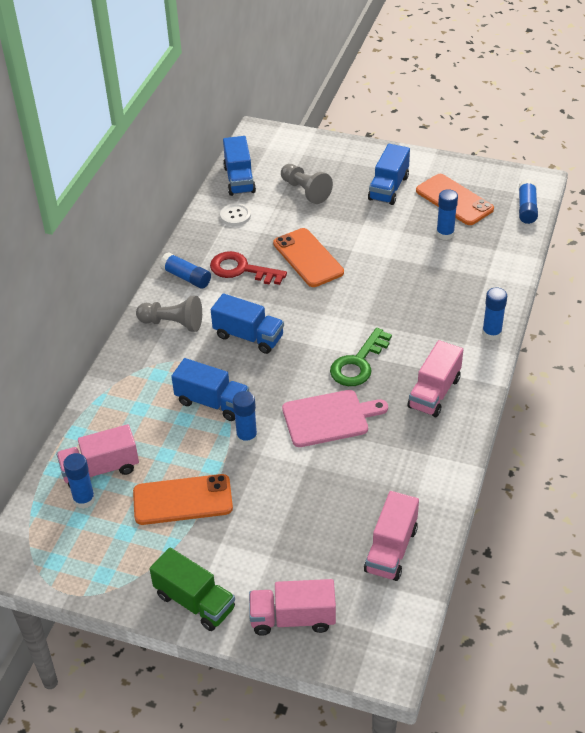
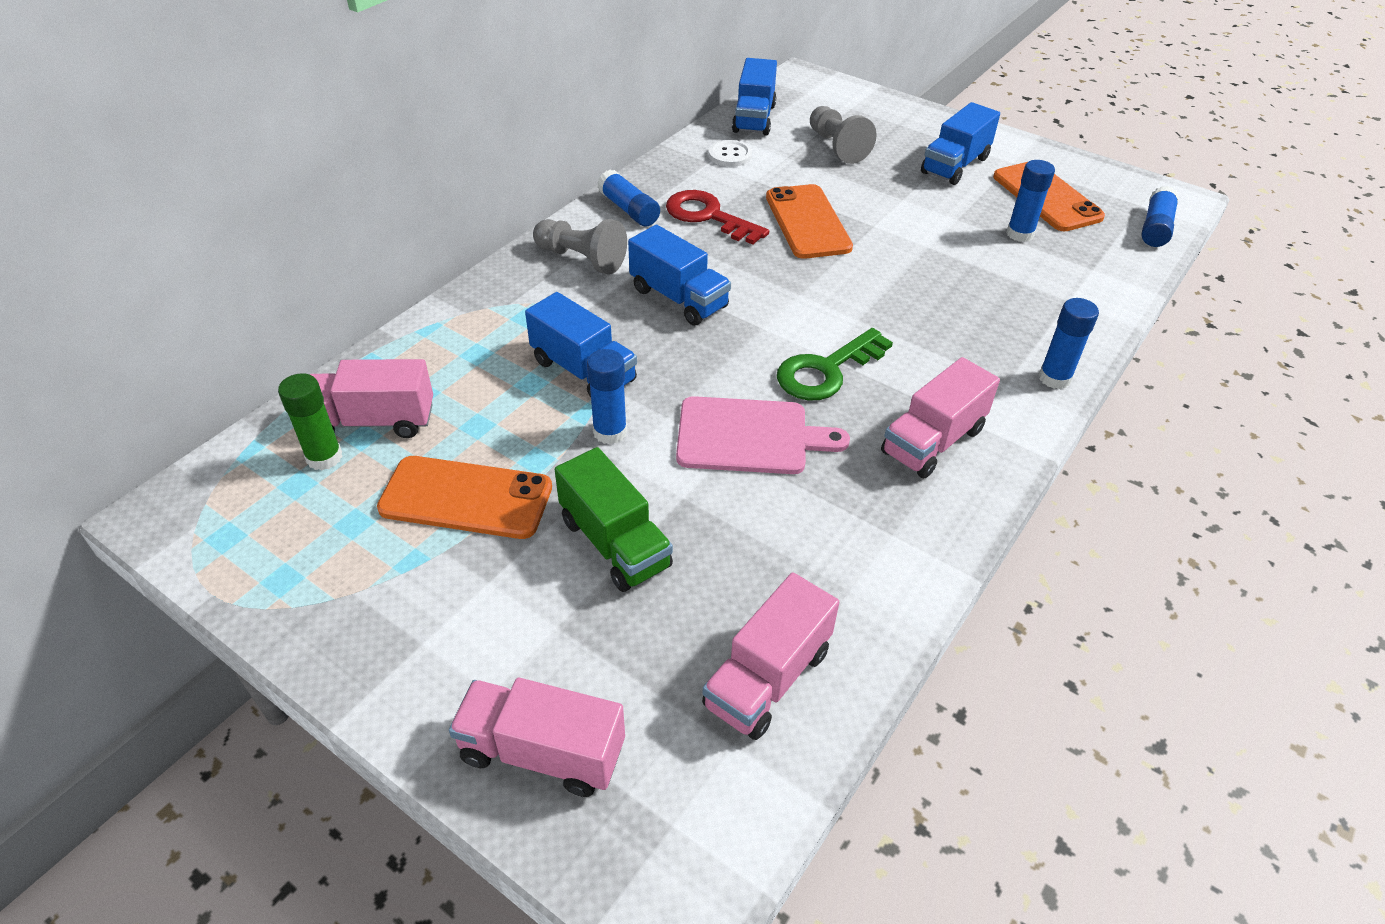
camera: 15 degrees right, 0 degrees up
blue glue stick [63,453,95,509] -> green glue stick [278,373,343,470]
green truck [150,547,235,631] -> green truck moved to [555,447,673,592]

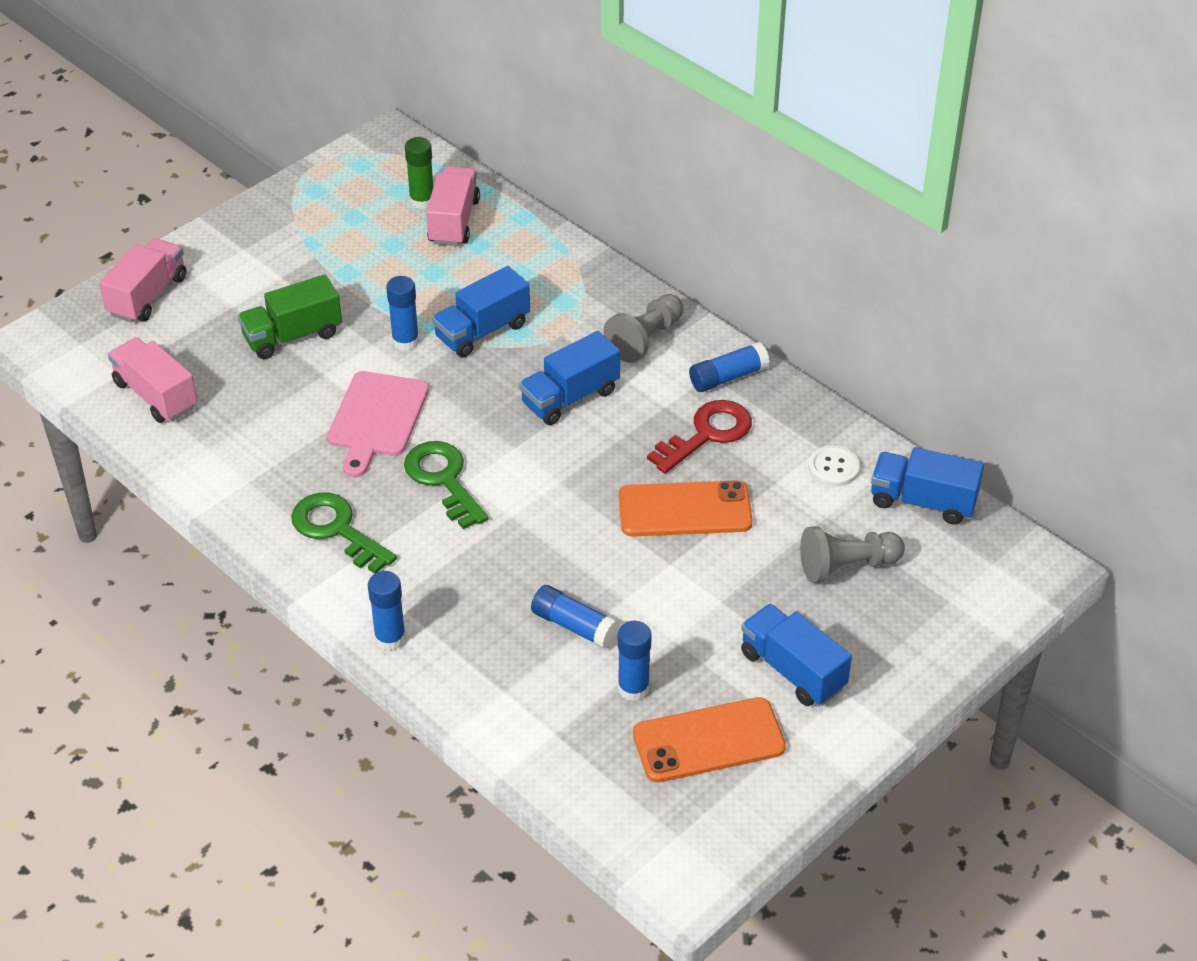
camera: 100 degrees right, 0 degrees up
orange phone [377,456,552,539] -> none
pink truck [881,357,1000,478] -> green key [291,493,397,574]
blue glue stick [1141,186,1179,247] -> blue glue stick moved to [531,585,619,649]

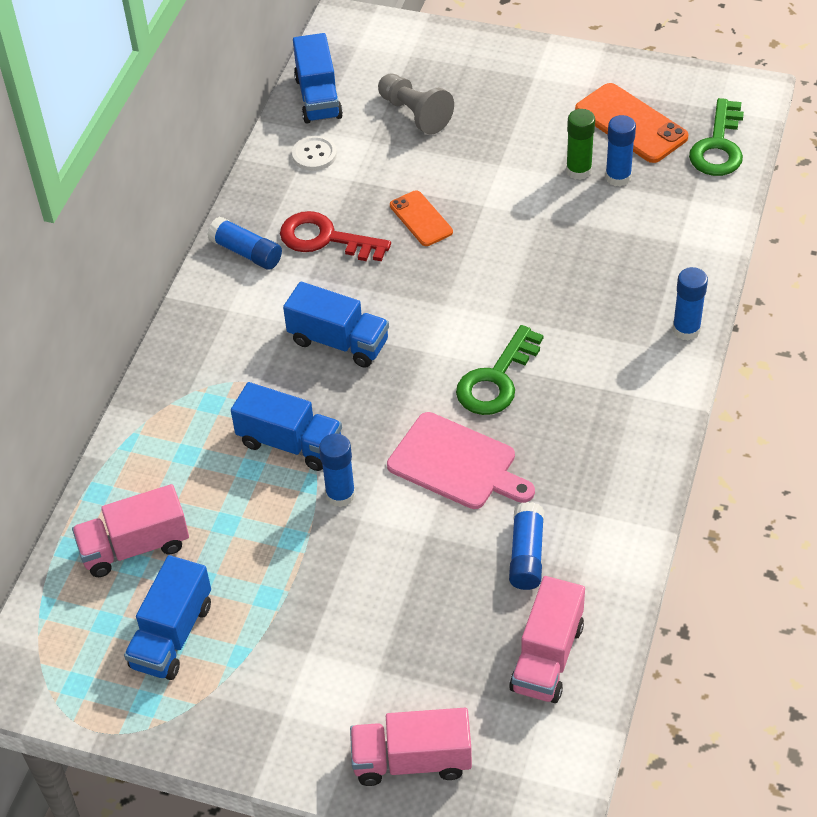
camera: 115 degrees left, 5 degrees up
green truck [238,274,342,359] -> none
green key [291,493,397,574] -> green key moved to [689,98,744,176]
pink cutting board [327,371,429,477] -> pink cutting board turned 45 degrees clockwise [387,412,535,509]
green glue stick [405,137,433,209] -> green glue stick moved to [566,109,595,180]
blue glue stick [531,585,619,649] -> blue glue stick moved to [509,502,544,590]
grey pawn [603,294,683,363] -> none
orange phone [619,480,753,536] -> orange phone [390,190,453,246], size x0.61
blue truck [741,604,852,706] -> blue truck moved to [124,555,211,680]

